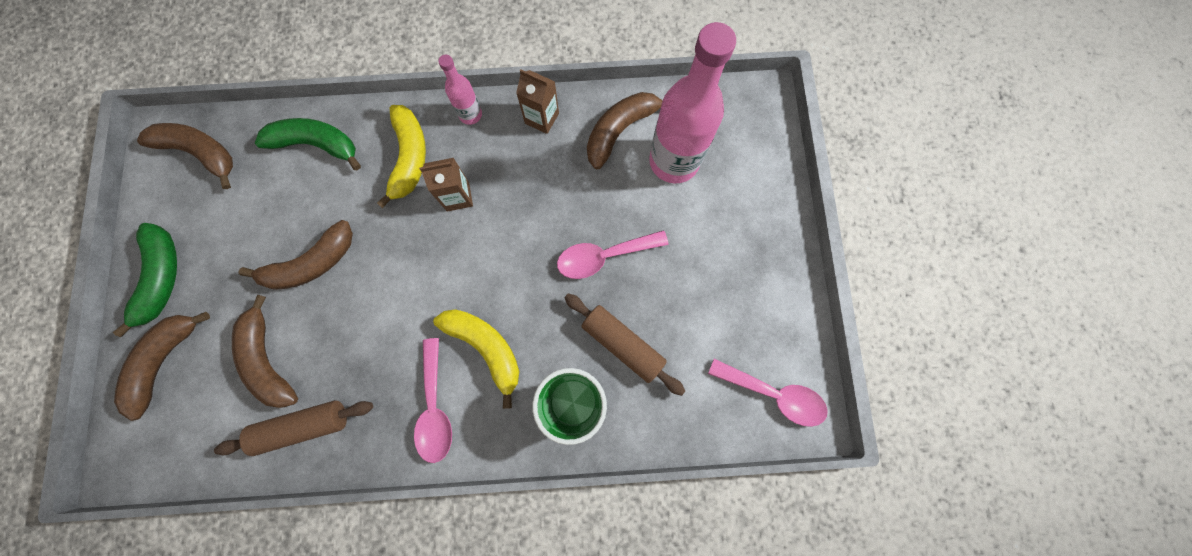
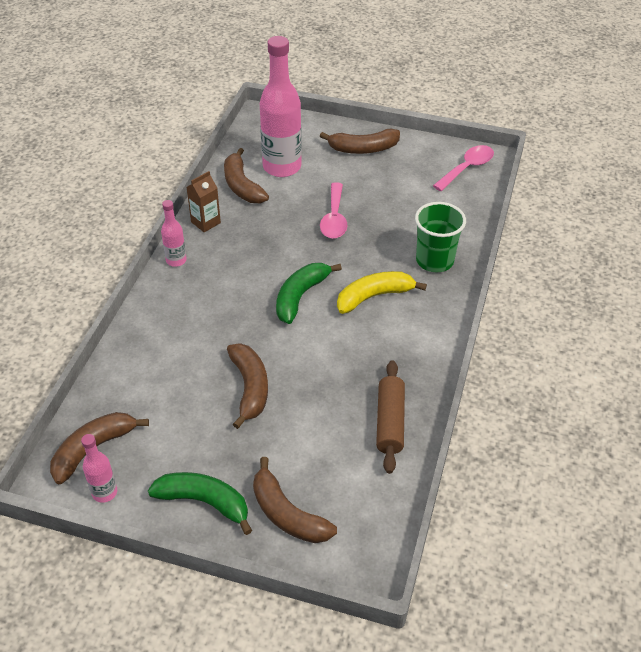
camera: 70 degrees left, 30 degrees down
brown banana [232,295,298,408] -> brown banana moved to [320,129,400,154]
green banana [255,118,361,170] -> green banana moved to [276,263,342,324]
yellow banana [377,105,426,208] -> none
pink spoon [414,338,452,463] -> none
brown carton [419,158,473,211] -> none
brown rolling pin [565,293,685,396] -> none
none -> pink bottle [81,434,117,503]

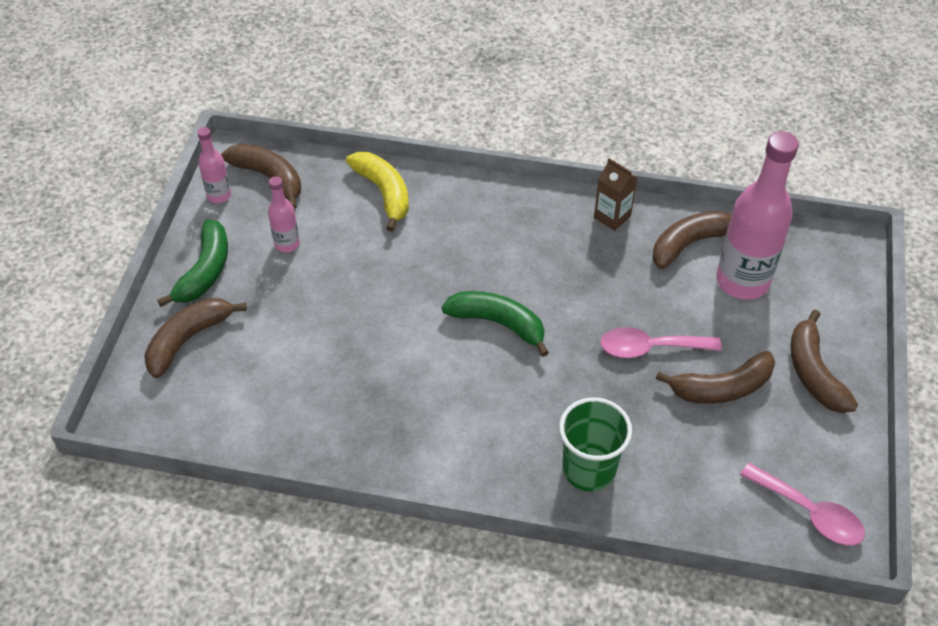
camera: 85 degrees right, 5 degrees up
pink bottle [161,200,187,267] -> pink bottle moved to [268,176,300,253]
brown banana [227,343,268,429] -> brown banana moved to [656,351,775,404]
yellow banana [337,271,427,314] -> yellow banana moved to [346,152,409,232]
brown rolling pin [376,360,405,474] -> none

